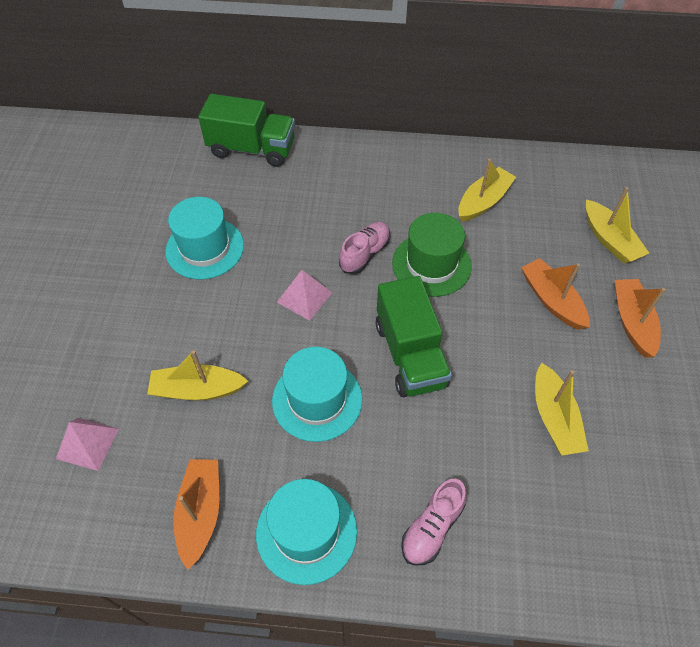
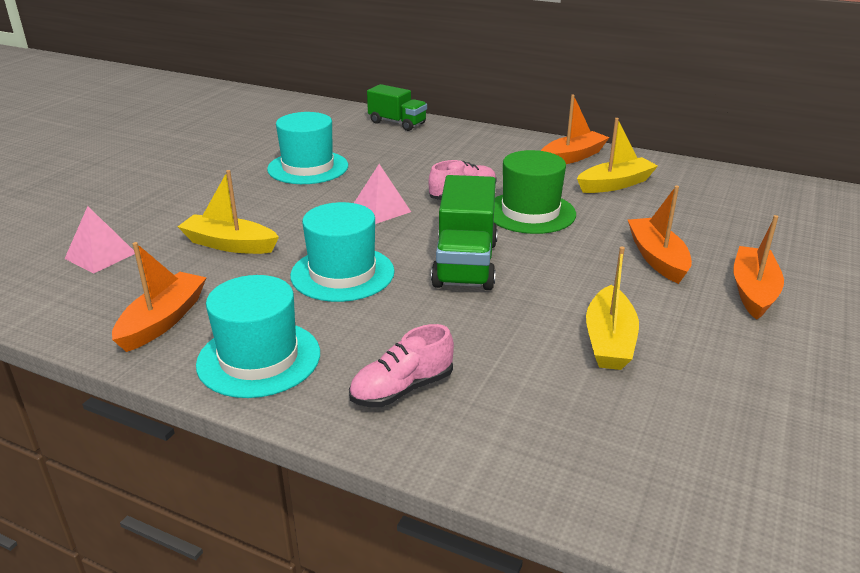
camera: 20 degrees right, 25 degrees down
green truck [198,94,295,167] -> green truck [367,84,427,131], size x0.67
yellow boat [586,187,649,264] -> none
none -> orange boat [541,94,609,164]

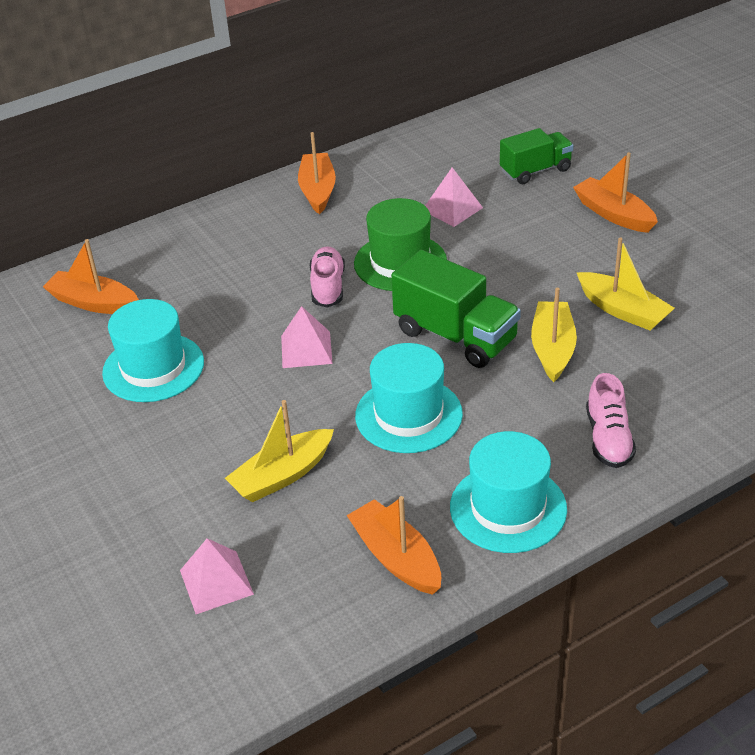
camera: 55 degrees left, 10 degrees up
green truck [367,84,427,131] -> green truck moved to [500,128,574,184]
yellow boat [577,118,658,193] -> yellow boat moved to [531,288,577,382]
orange boat [628,186,692,284] -> orange boat moved to [43,239,139,314]
none -> pink pyramid [425,167,483,227]

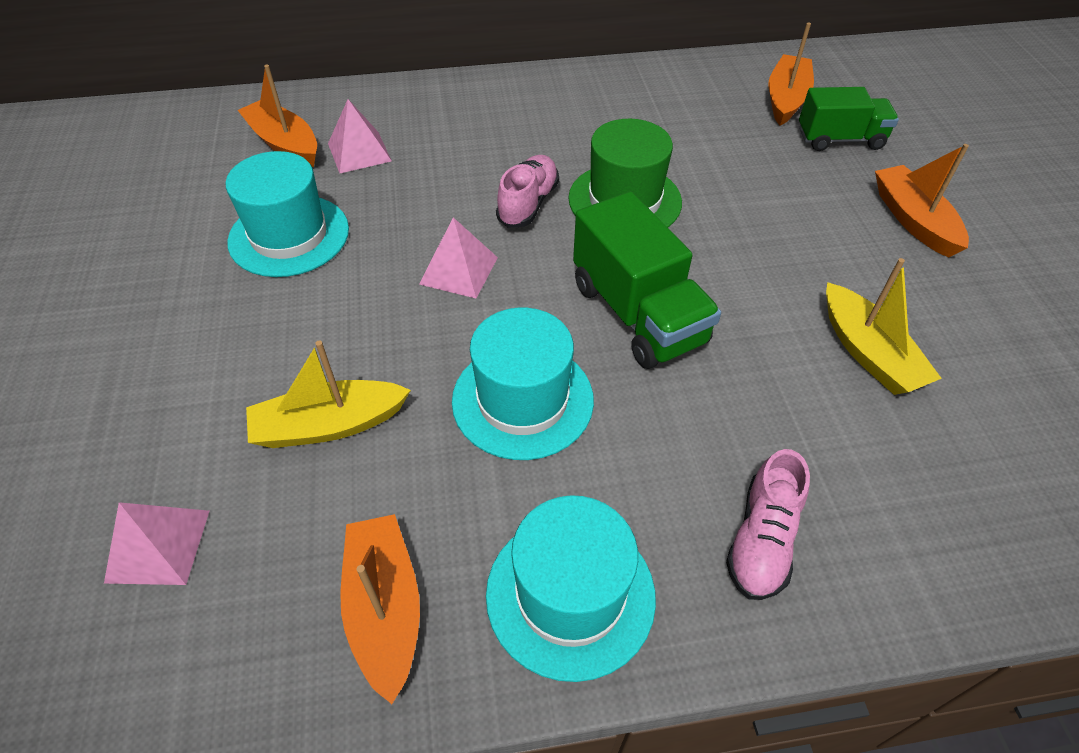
camera: 20 degrees right, 10 degrees up
orange boat [298,132,336,214] -> orange boat moved to [768,22,814,126]
pink pyramid [425,167,483,227] -> pink pyramid moved to [328,99,392,173]
yellow boat [531,288,577,382] -> none

